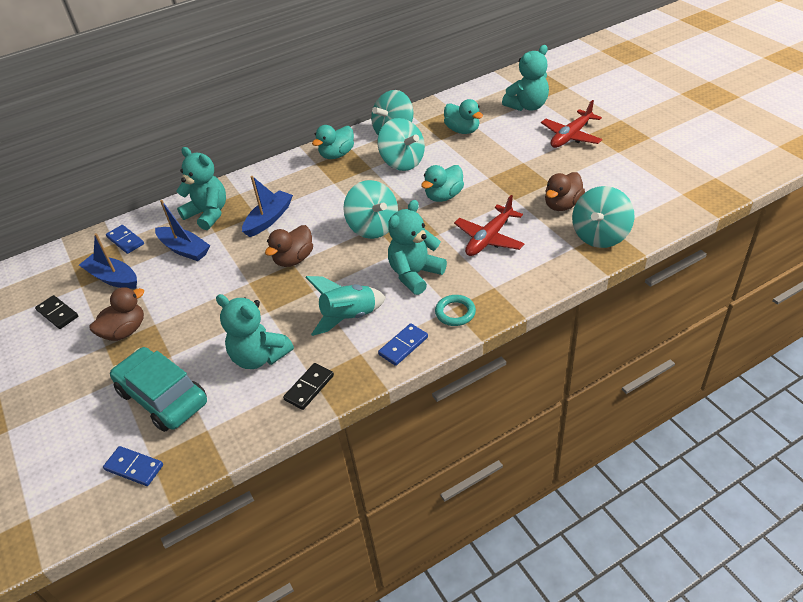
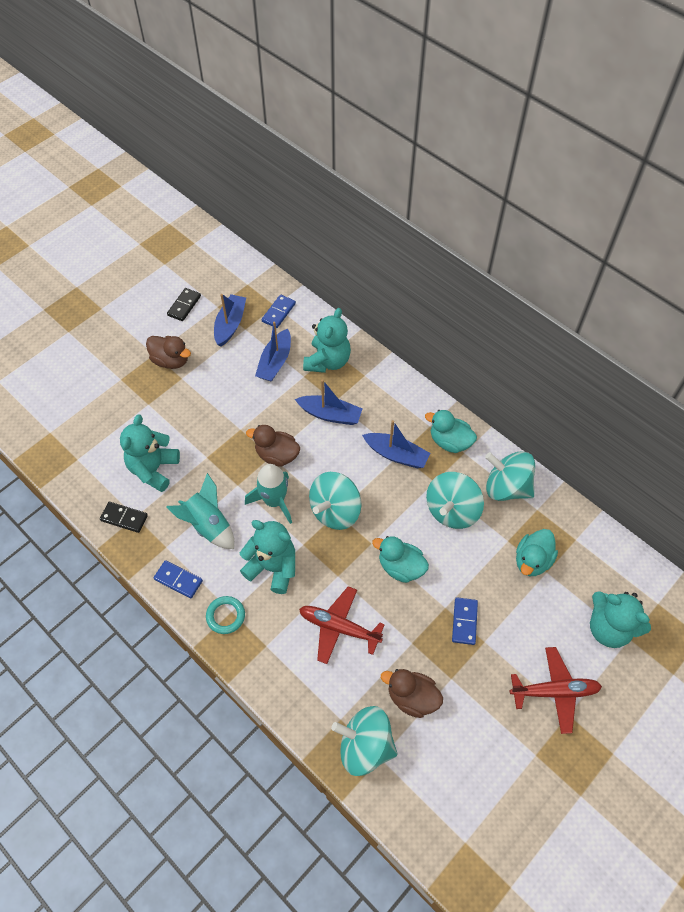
camera: 70 degrees right, 15 degrees up
blue domino [103,446,163,486] -> blue domino moved to [452,597,478,645]
turquoise car [110,347,207,432] -> none
red plane [541,100,603,148] -> red plane turned 150 degrees clockwise [510,647,602,734]
none -> turquoise rocket [245,464,292,524]
none -> blue boat [362,420,430,468]

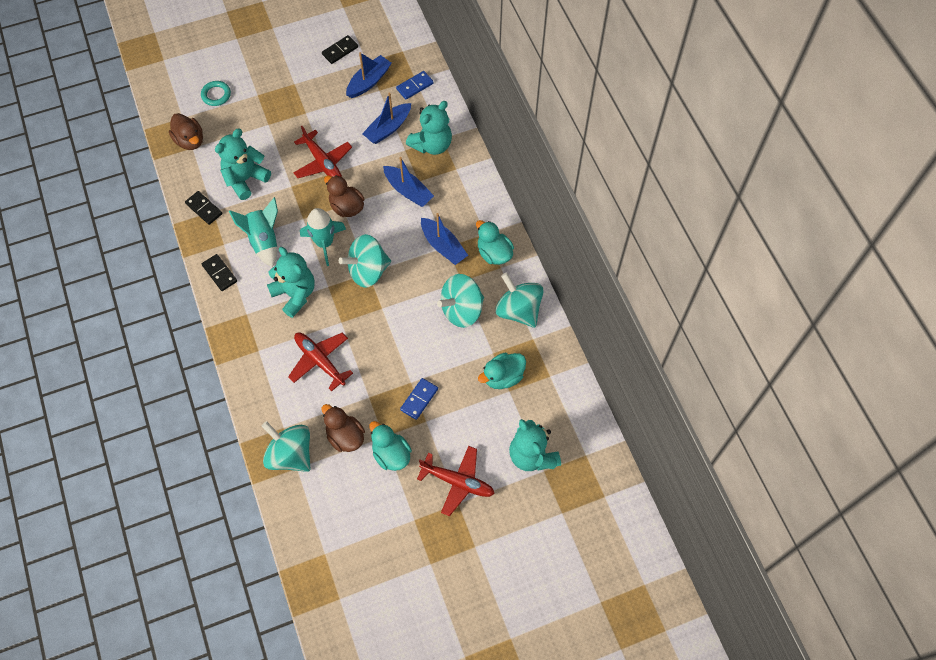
camera: 25 degrees right, 5 degrees up
brown duck [146,336,191,369] -> brown duck moved to [169,113,203,150]
blue domino [154,560,203,598] -> black domino [202,254,237,291]
turquoise ring [206,596,245,634] -> turquoise ring moved to [201,81,231,106]
turquoise duck [372,536,429,583] -> turquoise duck moved to [369,421,412,471]
none -> red plane [293,126,352,178]

